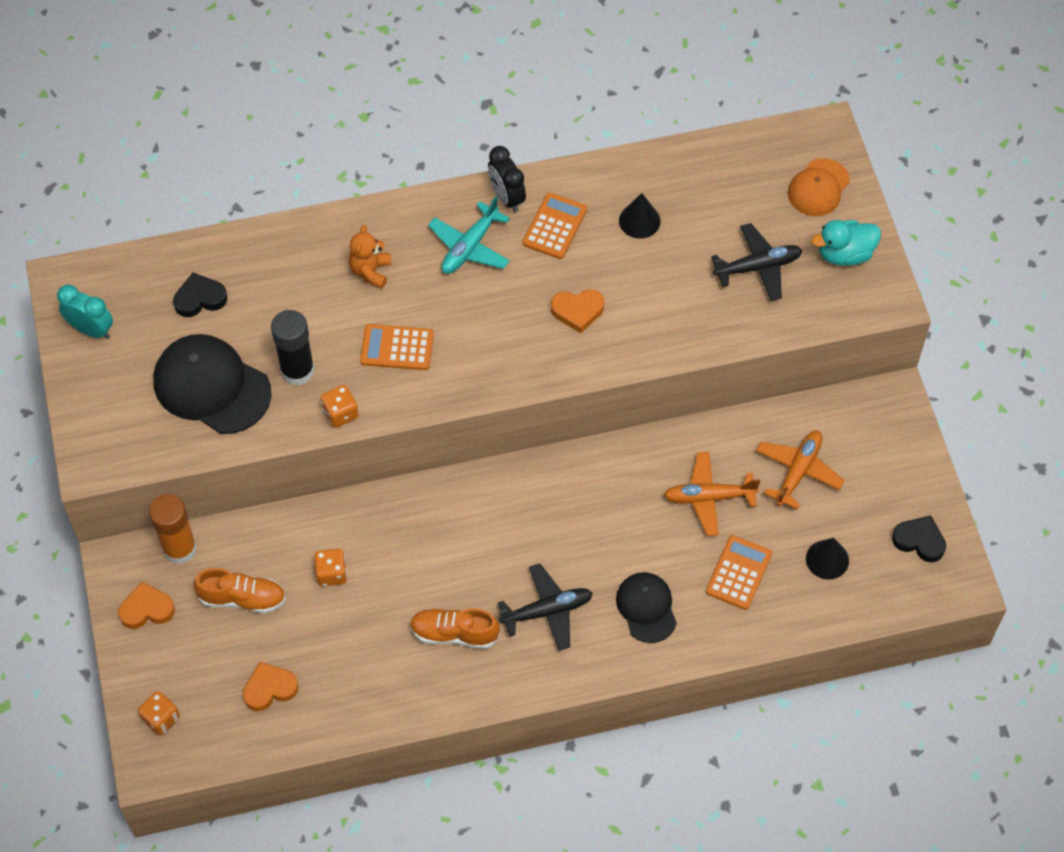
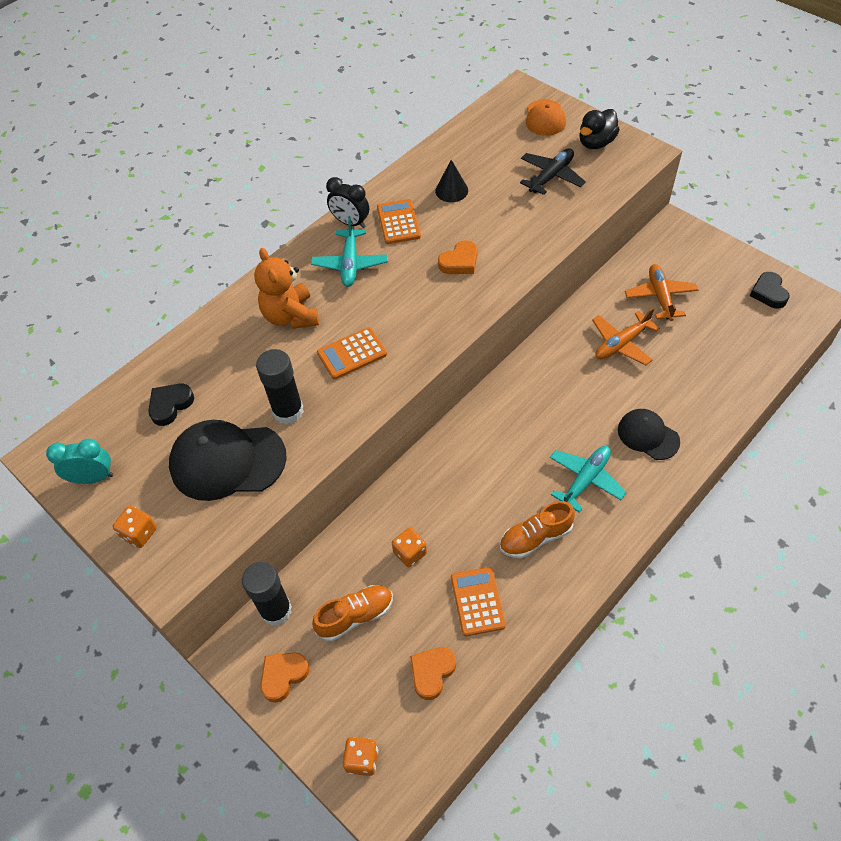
camera: 30 degrees left, 5 degrees down
orange glue stick [149,494,197,564] -> black glue stick [242,562,292,626]
orange dice [321,385,359,428] -> orange dice moved to [113,506,157,548]
orange teddy bear [349,225,391,289] -> orange teddy bear [254,248,319,329], size x1.54
black plane [498,564,593,651] -> turquoise plane [550,446,627,513]
orange calculator [706,535,772,610] -> orange calculator moved to [451,567,506,636]
black cone [806,538,849,580] -> none
turquoise duck [812,220,881,266] -> black duck [579,109,620,149]
black heart [892,515,946,562] -> black heart turned 90 degrees counterclockwise [750,272,790,308]

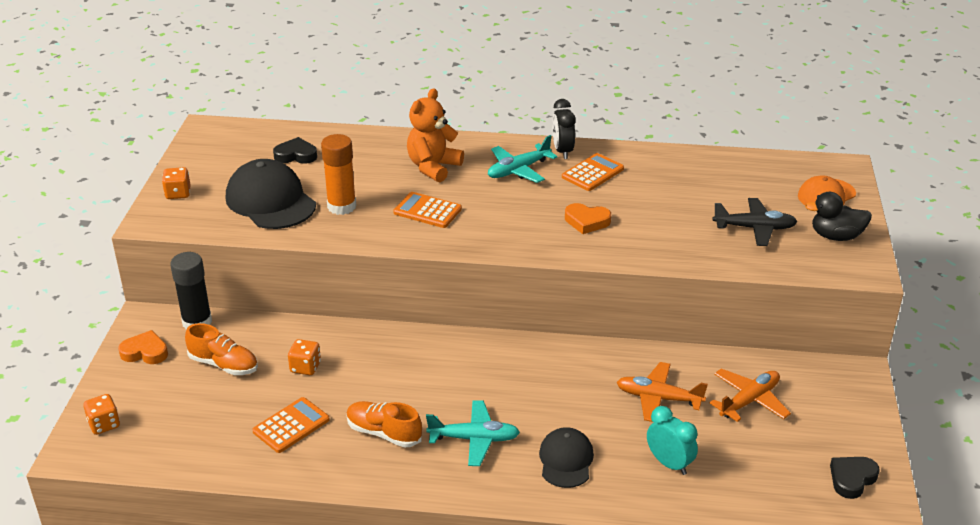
camera: 50 degrees right, 20 degrees down
turquoise clock [46,439,113,484] -> turquoise clock moved to [647,406,698,475]
black glue stick [256,349,304,424] -> orange glue stick [321,134,356,215]
orange heart [410,647,456,700] -> none
black cone [435,160,468,202] -> none

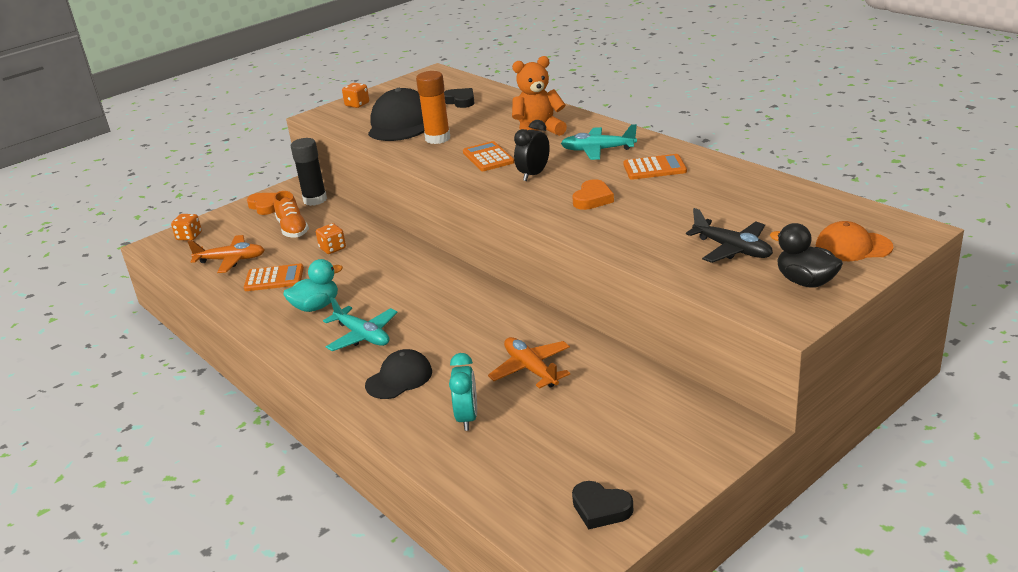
camera: 45 degrees right, 5 degrees down
orange shoe [346,401,422,448] -> turquoise duck [283,259,343,312]
black clock [552,99,576,159] -> black clock moved to [514,120,550,181]
orange heart [565,203,611,234] -> orange heart turned 120 degrees counterclockwise [572,179,614,210]
orange plane [710,369,791,422] -> orange plane moved to [188,235,264,273]
black heart [830,457,880,499] -> black heart turned 150 degrees counterclockwise [572,481,633,529]

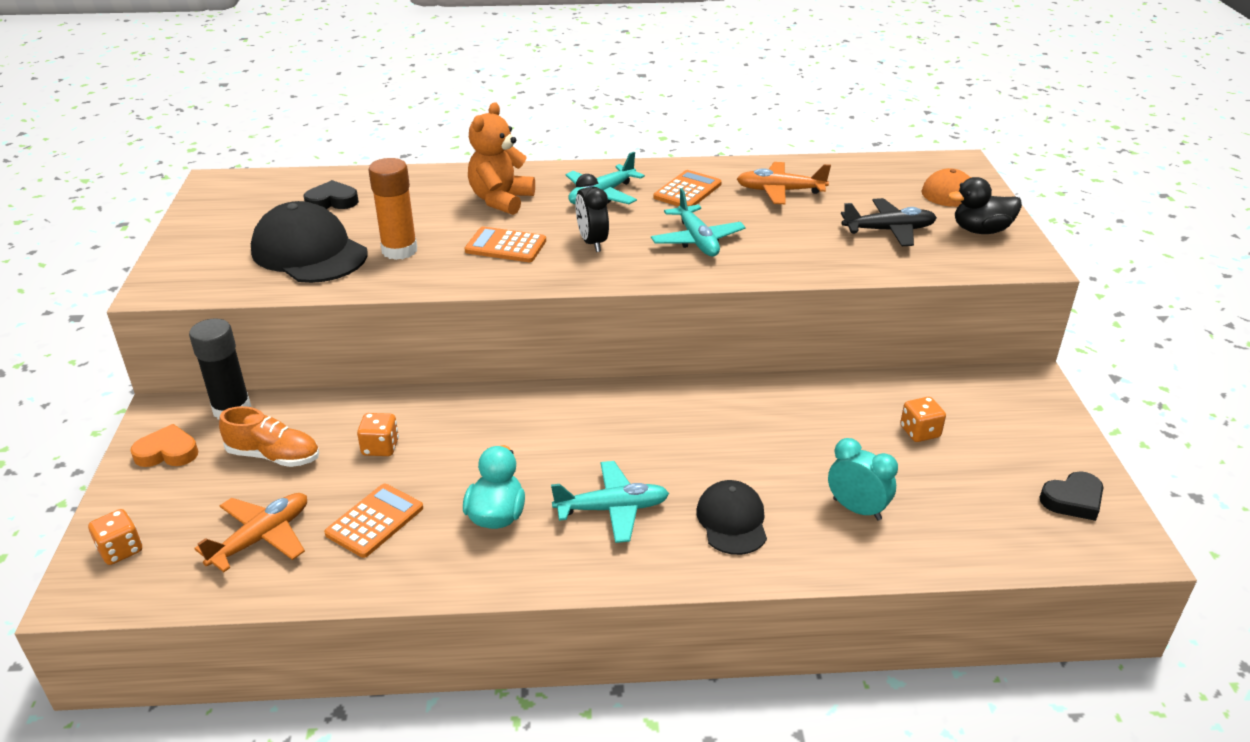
camera: 55 degrees left, 5 degrees up
orange dice [342,83,369,108] -> orange dice moved to [900,397,946,442]
orange plane [488,337,570,389] -> orange plane moved to [737,162,831,204]
orange heart [572,179,614,210] -> turquoise plane [651,188,746,256]

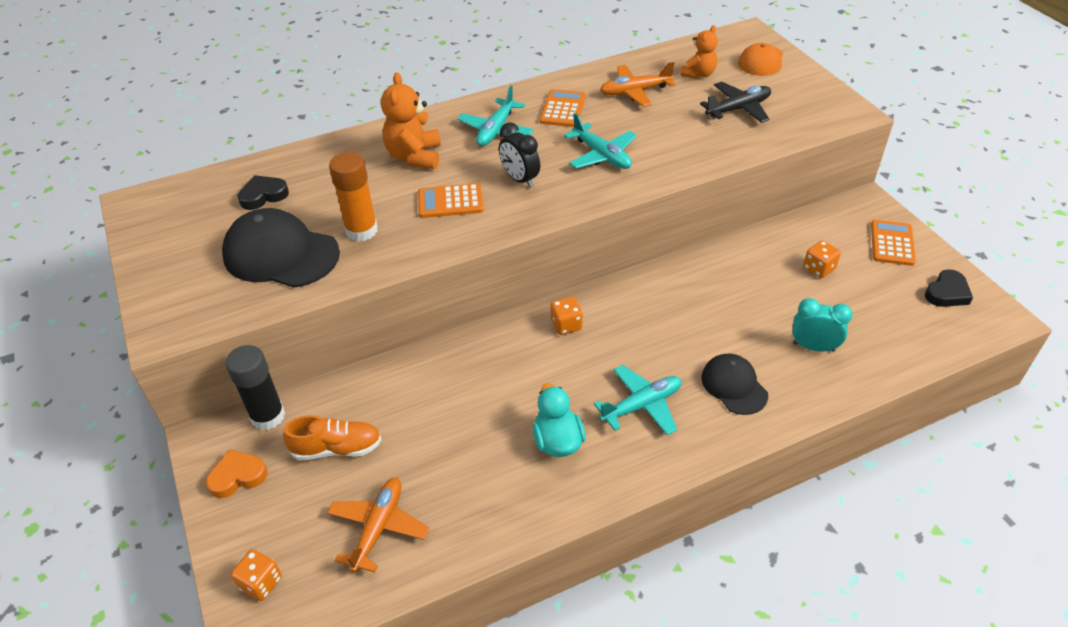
camera: 20 degrees left, 10 degrees up
orange calculator [324,484,423,558] -> orange calculator moved to [871,220,916,266]
orange dice [357,413,399,456] -> orange dice moved to [550,297,583,335]
black duck [948,177,1022,234] -> none
none -> orange teddy bear [680,25,718,79]

